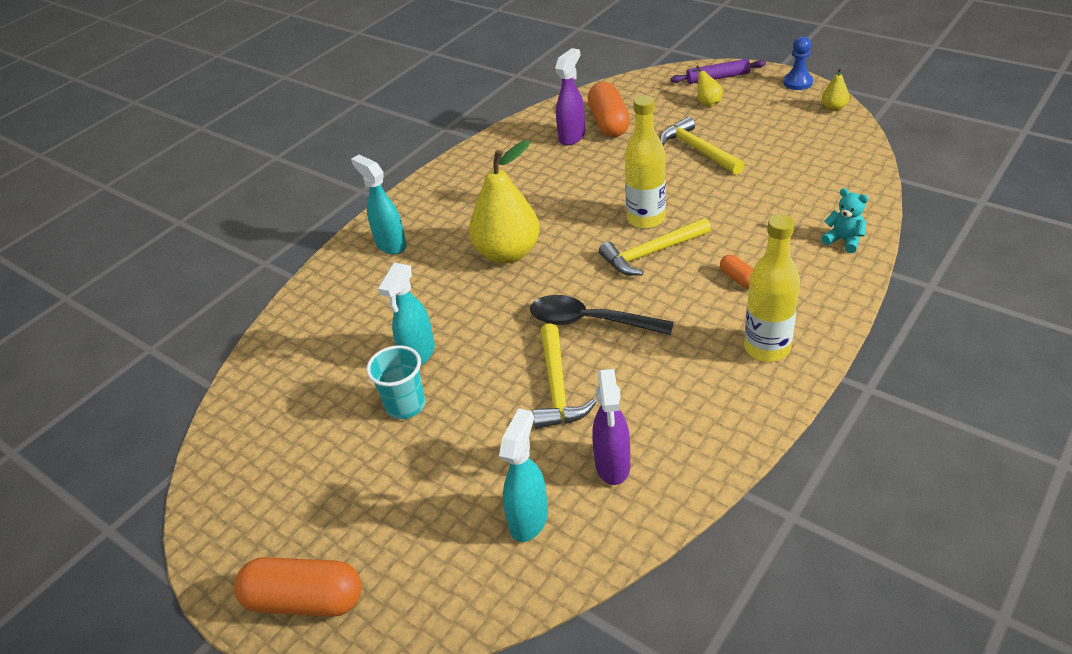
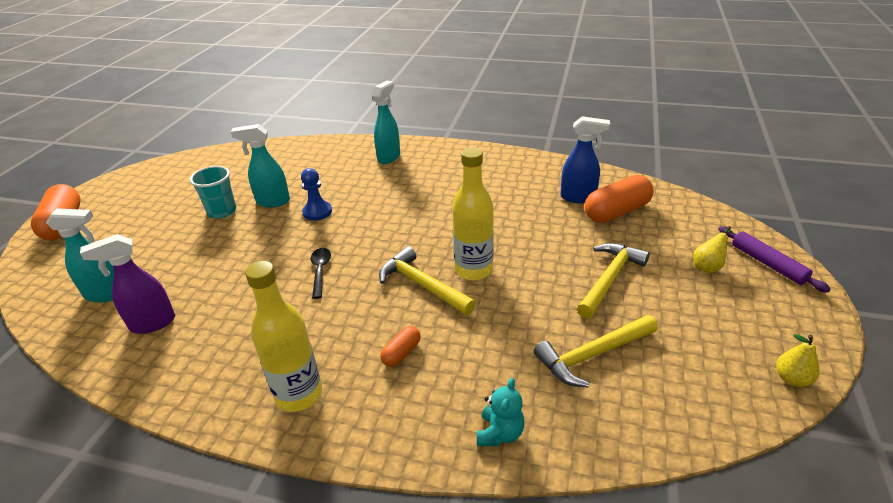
camera: 65 degrees right, 5 degrees down
yellow pear [469,140,540,264] -> none
black spoon [530,295,674,335] -> black spoon [311,248,331,299], size x0.57
yellow hammer [533,323,597,429] -> yellow hammer moved to [534,315,658,388]
purple spray bottle [555,48,585,146] -> blue spray bottle [560,116,610,203]
blue pawn [783,36,813,90] -> blue pawn moved to [301,168,332,221]

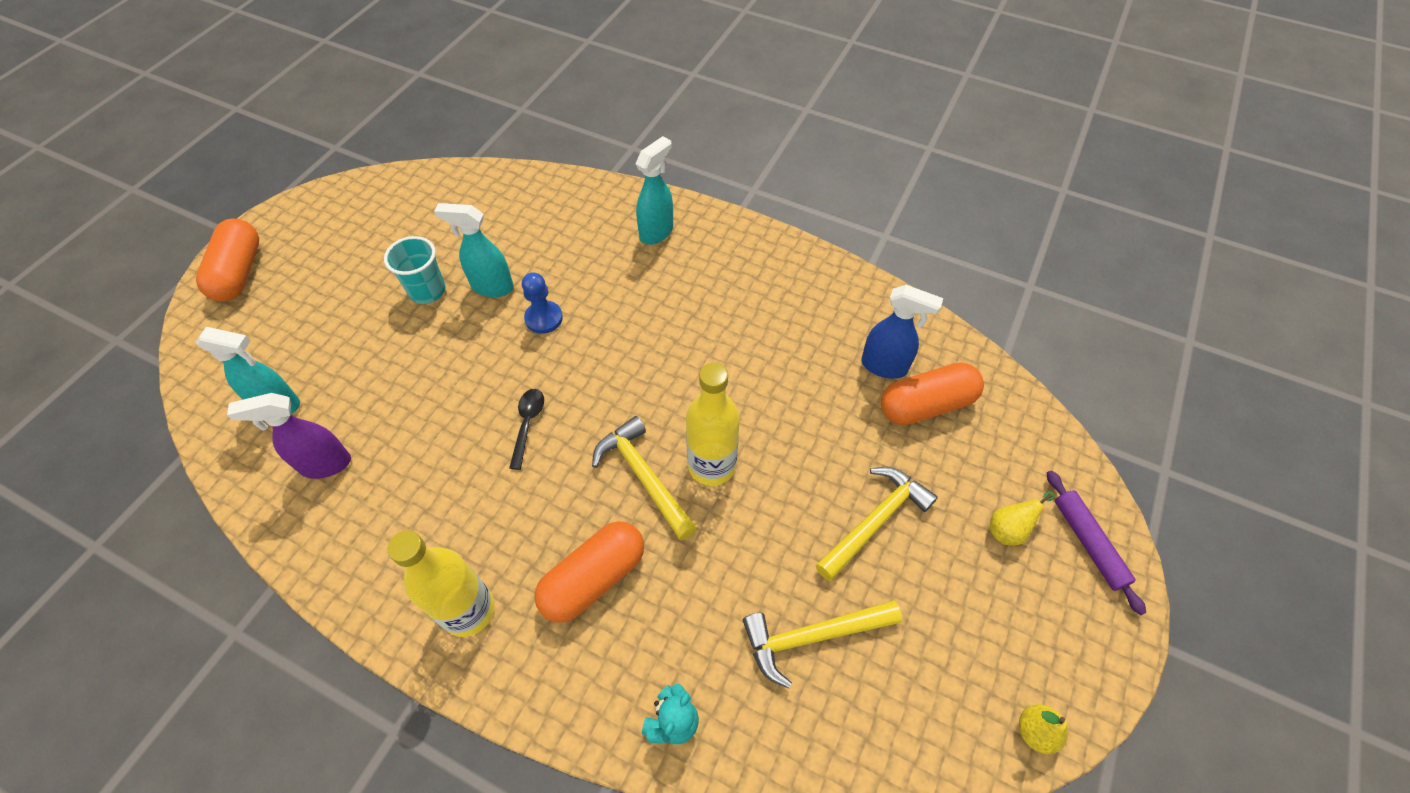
camera: 10 degrees right, 20 degrees up
orange capsule [380,326,421,367] -> orange capsule [534,521,644,623], size x2.01

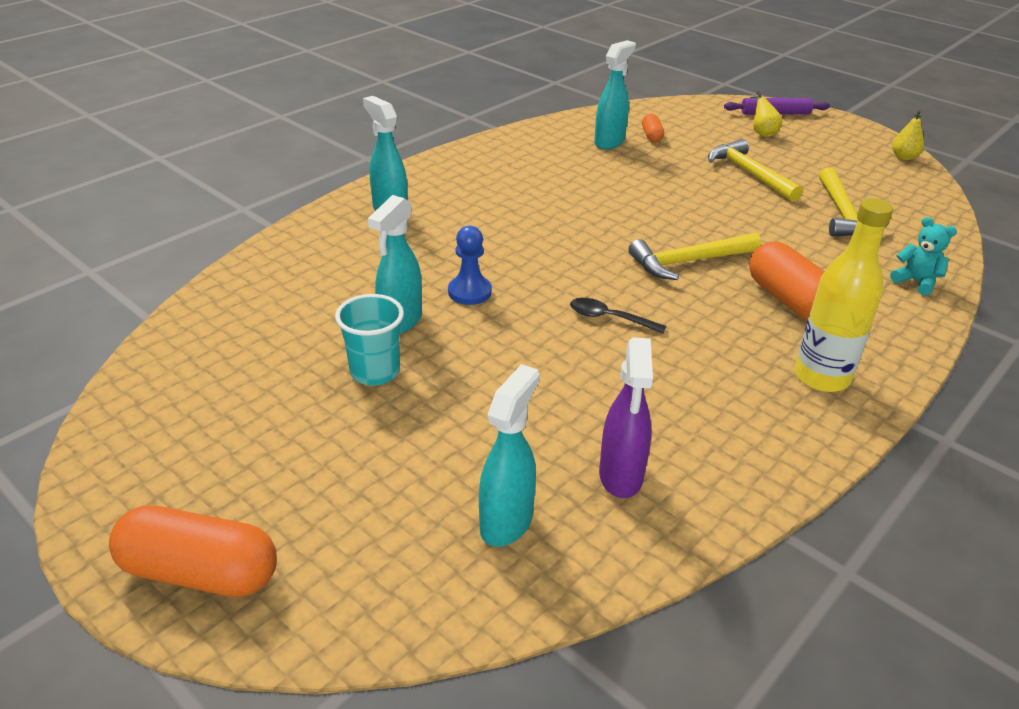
camera: 75 degrees left, 20 degrees down
yellow bottle [686,363,740,486] -> none
blue spray bottle [861,285,943,379] -> turquoise spray bottle [594,40,636,149]
orange capsule [881,362,984,425] -> orange capsule [642,114,664,142], size x0.50

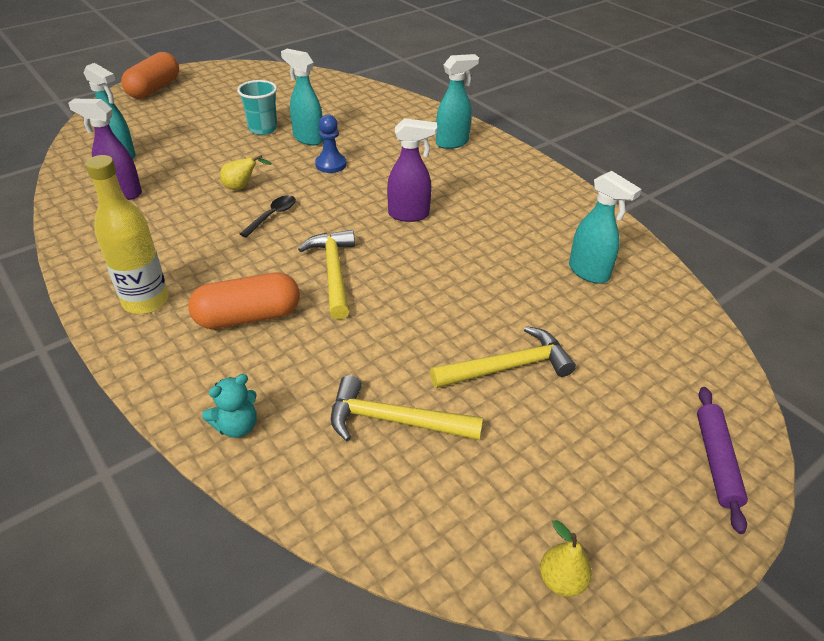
camera: 100 degrees right, 5 degrees up
orange capsule [642,114,664,142] -> none
yellow pear [750,91,782,137] -> yellow pear moved to [220,155,272,190]
none -> purple spray bottle [387,118,437,222]

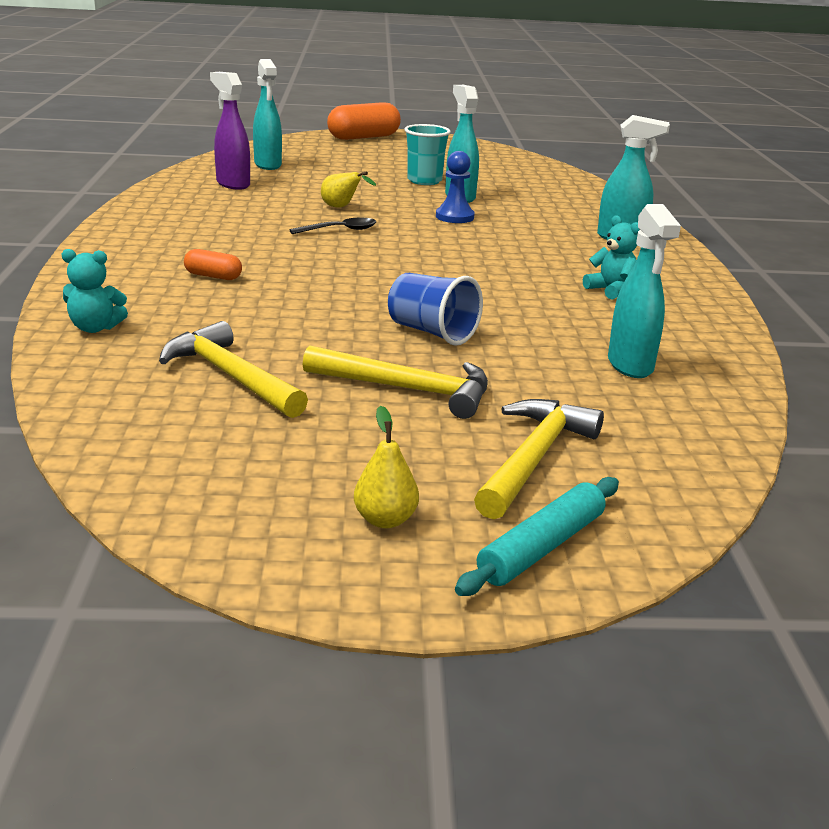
camera: 35 degrees right, 15 degrees down
yellow bottle [85,155,169,314] -> none
orange capsule [188,272,300,329] -> orange capsule [184,249,242,280], size x0.50
yellow hammer [298,230,355,319] -> yellow hammer moved to [474,399,604,519]
purple spray bottle [387,118,437,222] -> none
yellow pear [540,520,592,597] -> yellow pear moved to [354,406,419,528]
purple rolling pin [697,387,748,534] -> turquoise rolling pin [455,477,619,596]
none -> blue cup [388,273,483,346]
none -> turquoise teddy bear [583,215,640,300]

